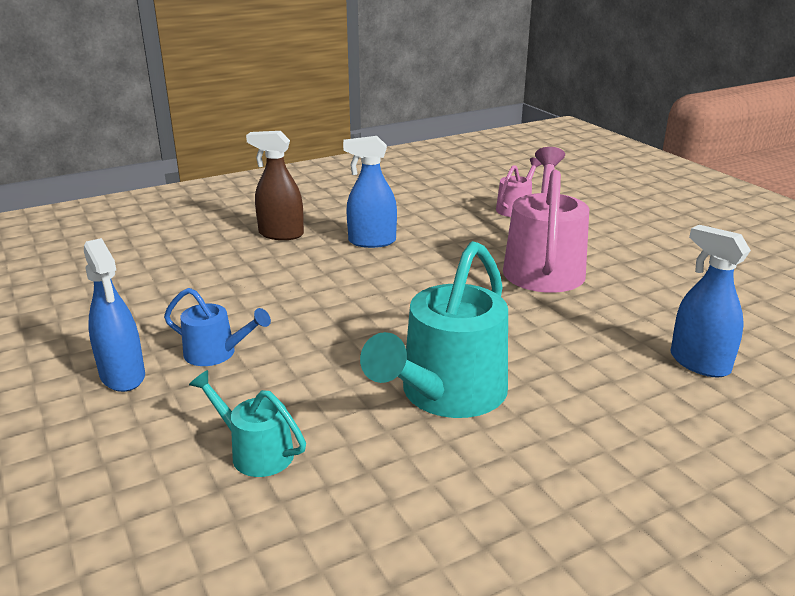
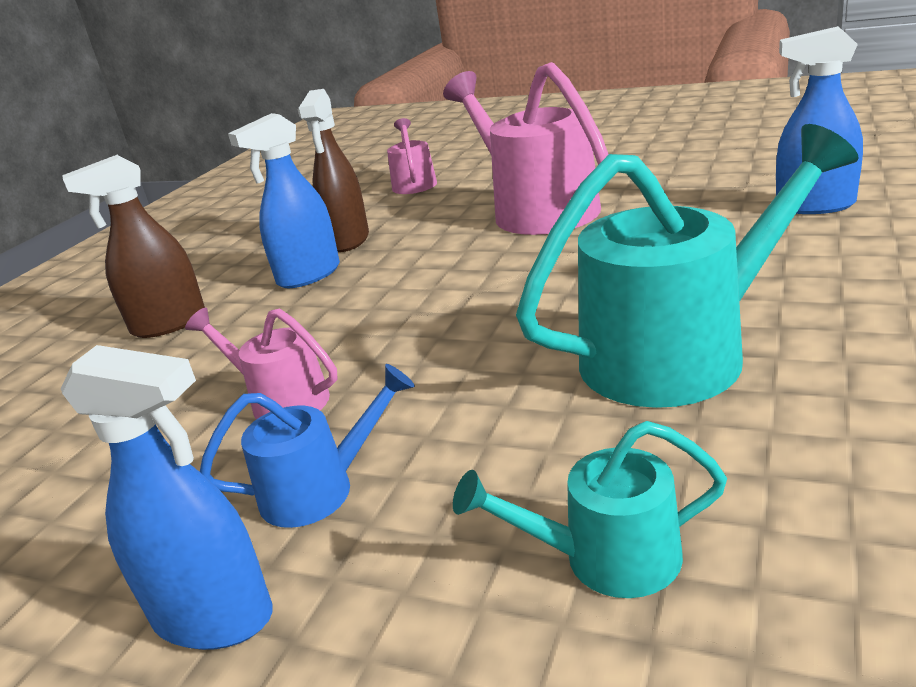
camera: 35 degrees left, 0 degrees up
turquoise watering can [360,241,508,418] -> turquoise watering can turned 105 degrees counterclockwise [516,124,859,408]
none -> pink watering can [185,308,337,420]
none -> brown spray bottle [298,89,369,252]

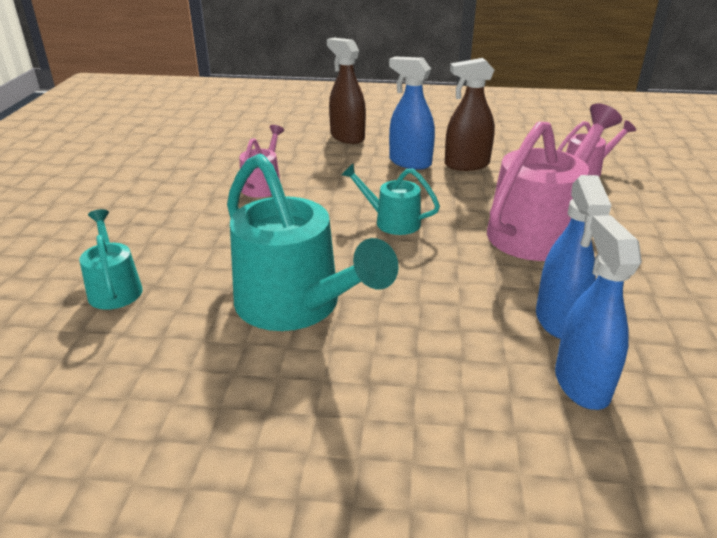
camera: 70 degrees right, 5 degrees up
blue spray bottle [61,345,273,650] -> blue spray bottle moved to [536,175,611,339]
blue watering can [200,364,415,528] -> none
none -> turquoise watering can [341,163,440,235]

